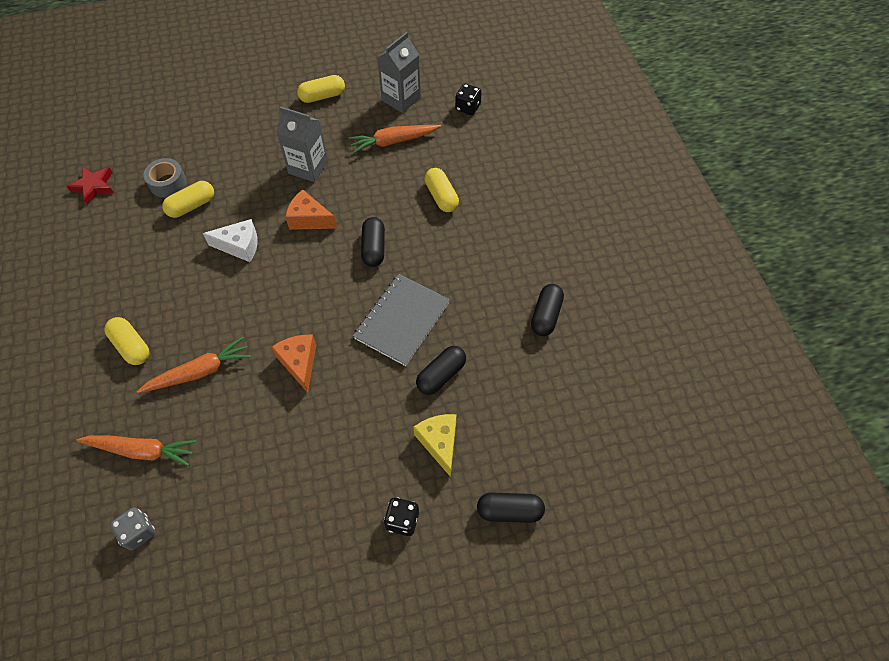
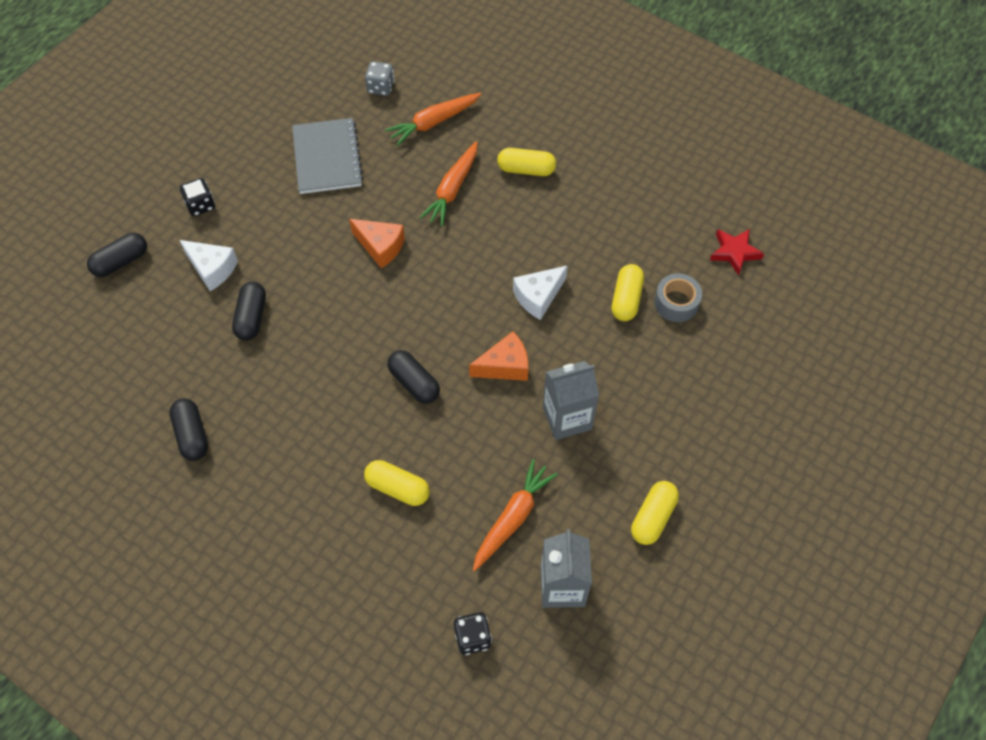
camera: 140 degrees right, 0 degrees up
grey notebook [353,274,450,366] -> grey notebook moved to [292,118,363,194]
yellow cheese [413,414,456,477] -> white cheese [180,240,238,291]

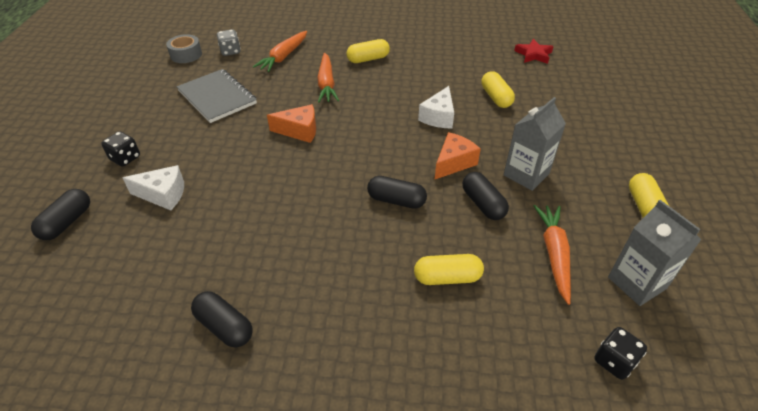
camera: 30 degrees left, 15 degrees down
black capsule [232,282,266,340] -> black capsule moved to [462,172,509,220]
grey tape [654,273,702,322] -> grey tape moved to [166,34,202,63]

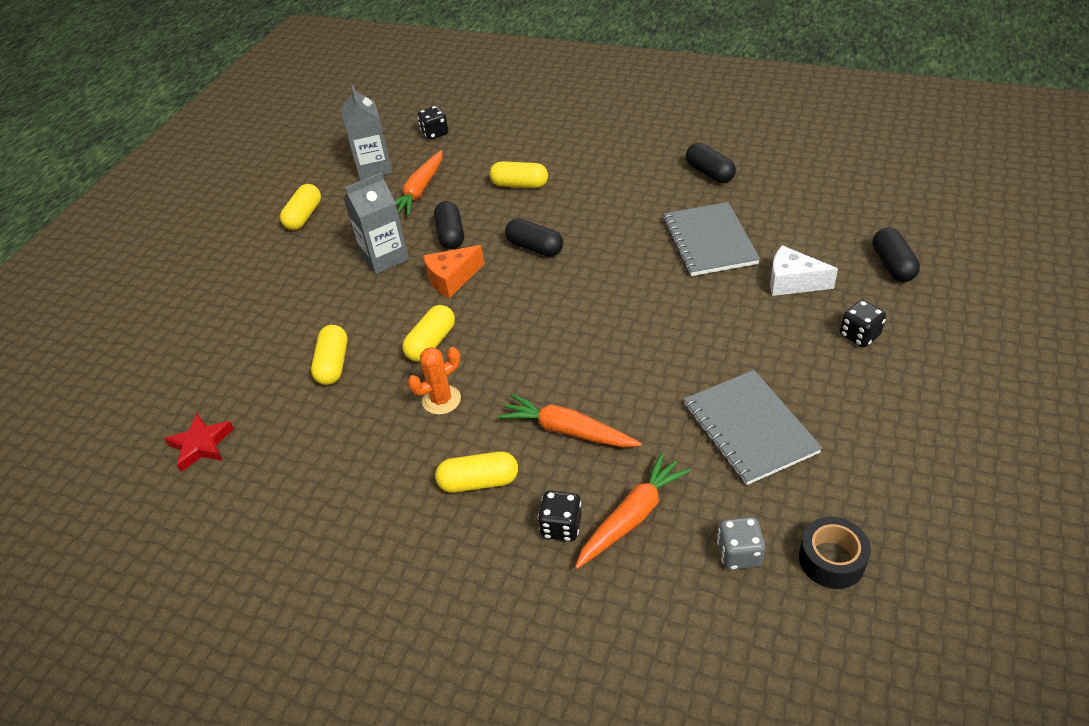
camera: 160 degrees left, 0 degrees up
black capsule [31,189,90,240] -> black capsule turned 45 degrees counterclockwise [872,228,920,282]
grey tape [166,34,202,63] -> black tape [799,517,871,589]
orange cheese [267,104,316,143] -> none
orange carrot [317,53,339,103] -> orange carrot turned 75 degrees counterclockwise [498,394,642,448]
white cheese [418,86,454,128] -> yellow capsule [402,305,455,362]
none -> orange cactus [408,347,461,415]
none -> black dice [538,490,582,541]
none -> grey notebook [663,202,760,276]

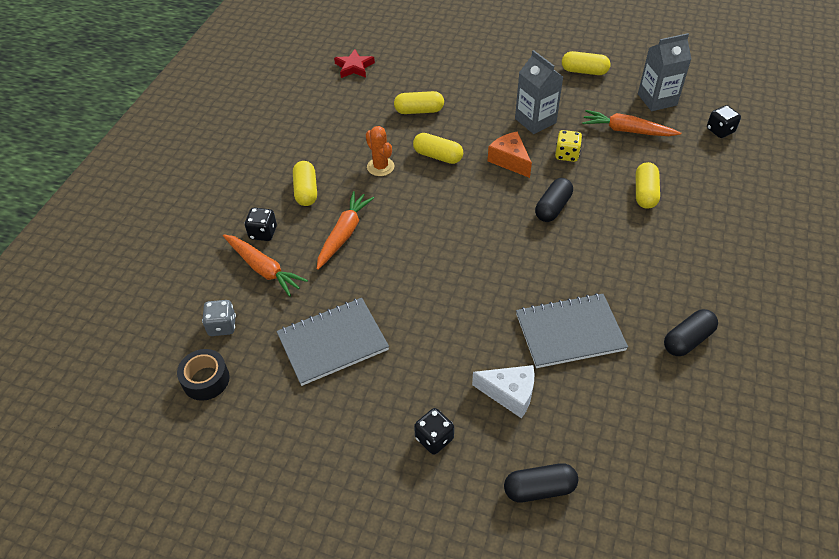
camera: 85 degrees right, 5 degrees up
black capsule [434,201,464,249] -> yellow dice [555,130,582,162]
white cheese [770,245,838,296] -> white cheese turned 90 degrees clockwise [472,365,535,418]

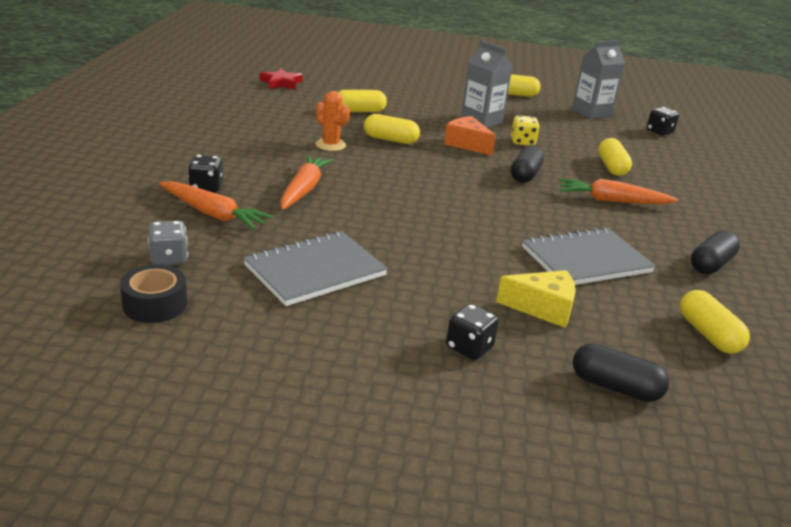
camera: 15 degrees left, 20 degrees down
yellow capsule [293,161,317,206] -> yellow capsule moved to [680,290,750,354]
white cheese [472,365,535,418] -> yellow cheese [496,270,576,328]
black capsule [504,463,578,502] -> black capsule turned 45 degrees clockwise [573,343,669,402]
orange carrot [582,110,681,136] -> orange carrot moved to [559,179,679,204]

